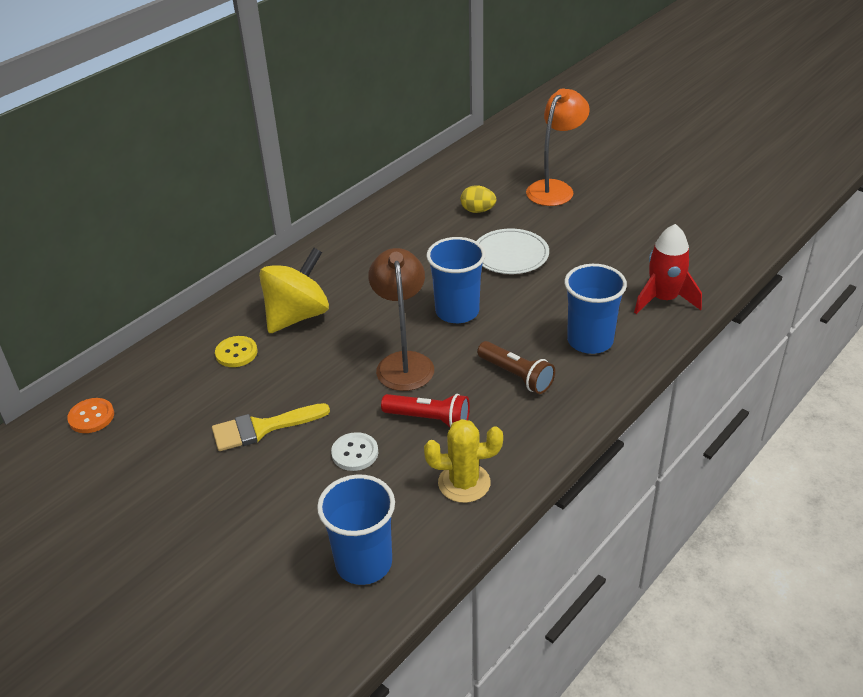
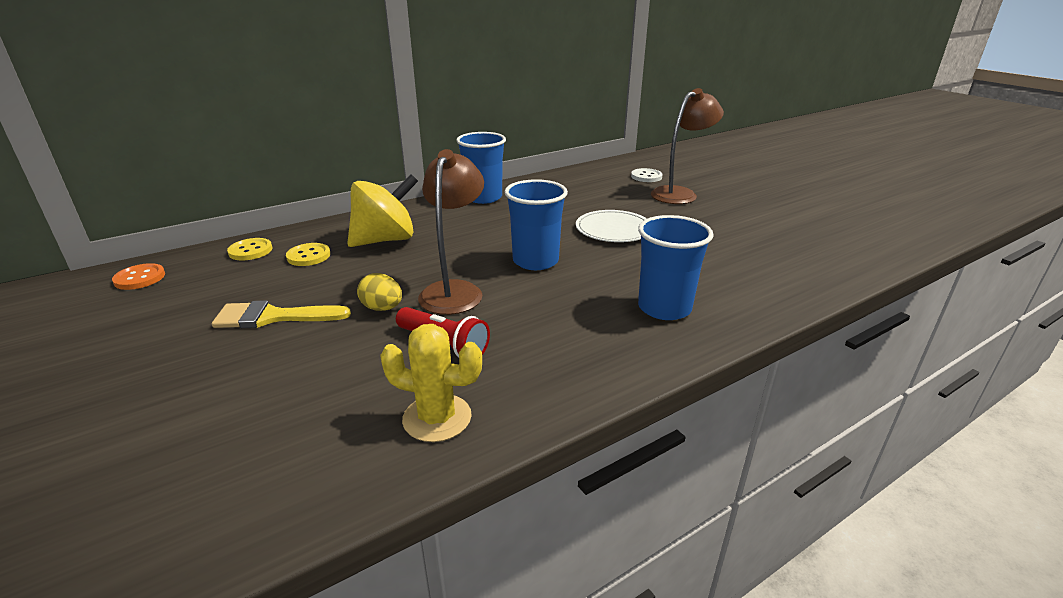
camera: 15 degrees right, 10 degrees down
blue cup [317,474,395,585] -> blue cup moved to [456,132,506,204]
white button [331,432,378,471] -> white button moved to [631,168,662,182]
yellow egg [461,185,496,213] -> yellow egg moved to [357,273,402,311]
brown flashlight [477,341,555,394] -> none
orange lamp [526,88,590,206] -> brown lamp [651,88,724,204]
red rocket [634,224,702,314] -> none
none -> yellow button [227,238,272,260]

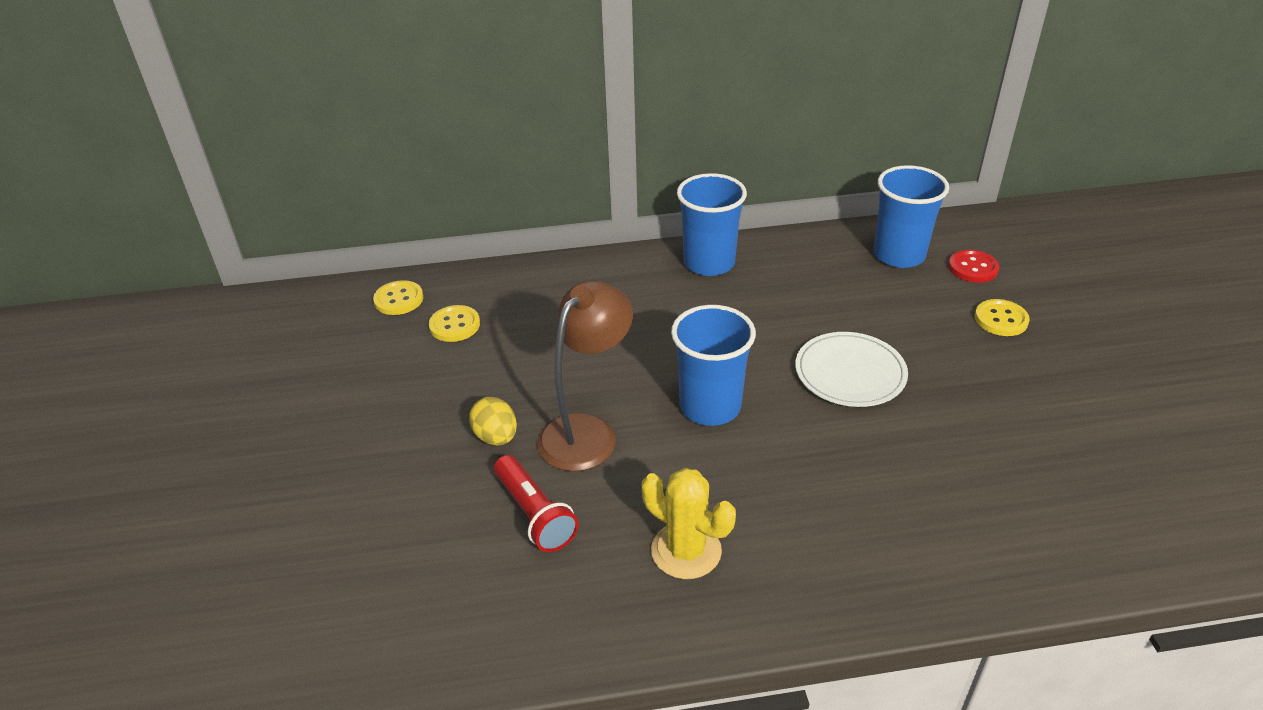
camera: 25 degrees right, 10 degrees up
orange button [112,263,165,290] -> none
yellow brush [212,300,351,328] -> none
yellow spinning top [347,174,418,247] -> none
yellow cactus [380,324,482,442] -> yellow cactus moved to [642,468,736,579]
white button [631,168,662,182] -> red button [948,250,999,283]
blue cup [638,215,714,320] -> blue cup moved to [874,165,949,268]
brown lamp [651,88,724,204] -> yellow button [975,299,1030,336]

